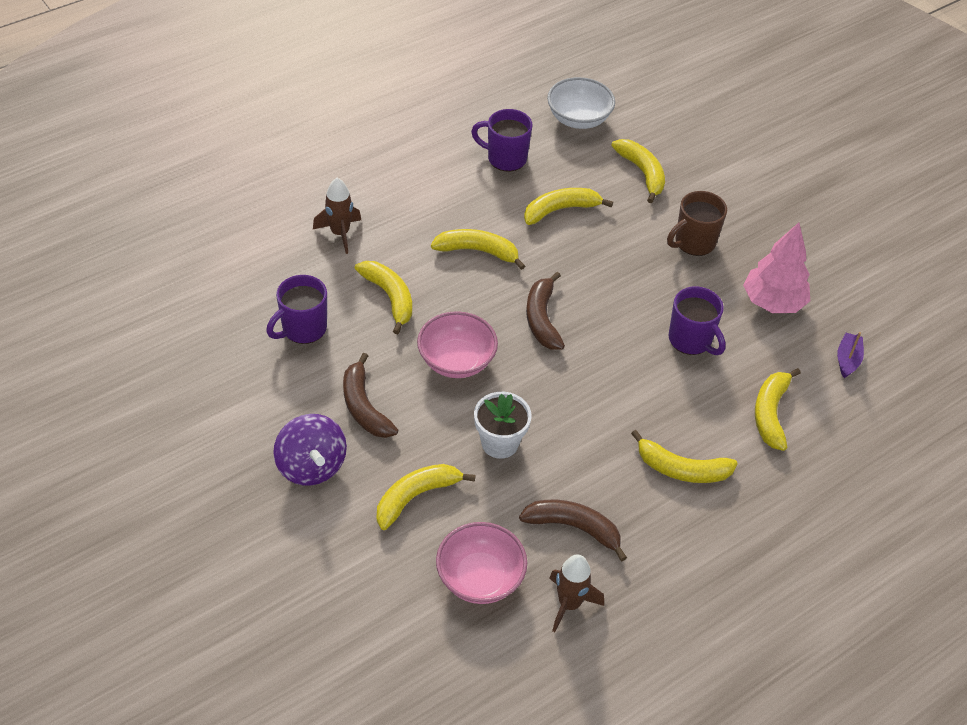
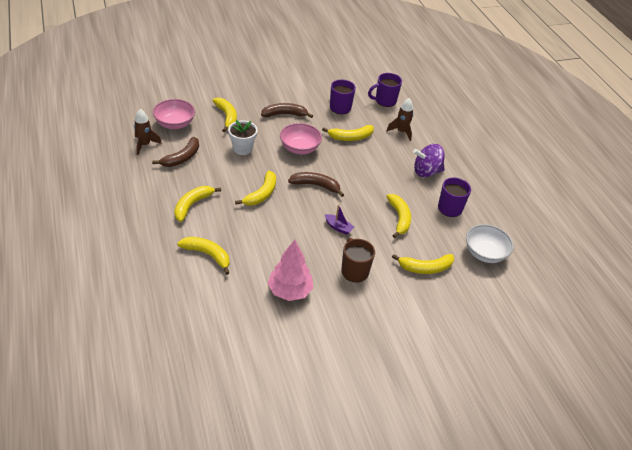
camera: 105 degrees right, 5 degrees down
purple spinning top [273,414,347,485] -> purple spinning top moved to [413,144,445,177]
yellow banana [431,229,525,270] -> yellow banana moved to [235,171,276,206]
purple mug [669,287,726,355] -> purple mug moved to [368,73,402,107]
purple boat [837,332,864,378] -> purple boat moved to [325,204,354,235]

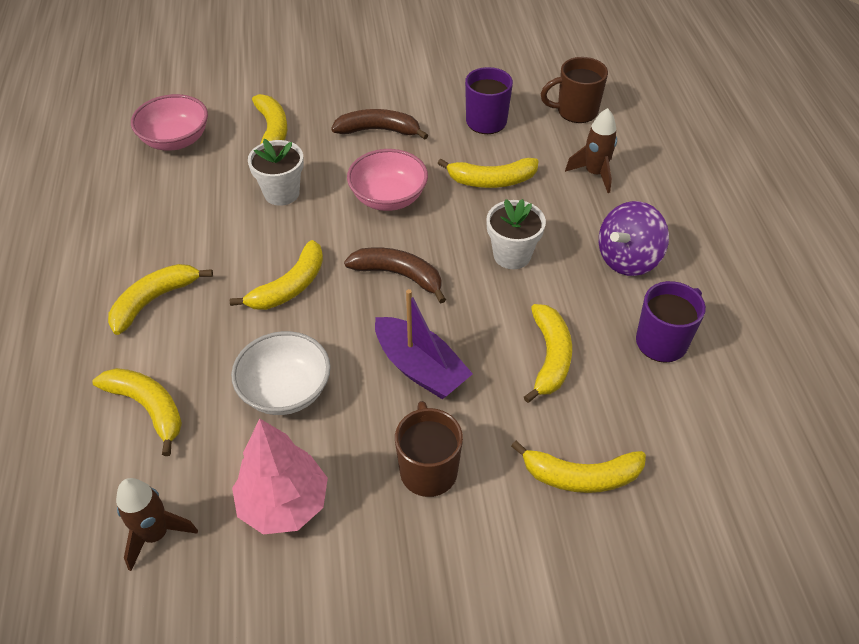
camera: 15 degrees right, 5 degrees up
brown rocket [134,109,162,155] -> brown rocket moved to [116,478,198,571]
brown banana [152,137,199,167] -> none
purple boat [325,204,354,235] -> purple boat [375,289,473,399], size x1.78
purple mug [368,73,402,107] -> brown mug [541,57,608,123]
purple spinning top [413,144,445,177] -> purple spinning top turned 45 degrees counterclockwise [599,201,669,276]
white bowl [466,224,514,263] -> white bowl moved to [231,331,331,415]
none -> white flower pot [486,199,546,269]

